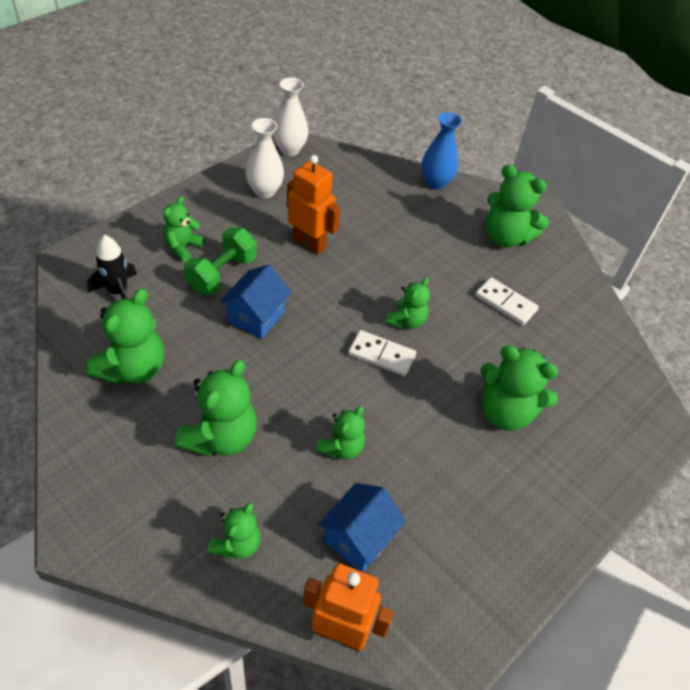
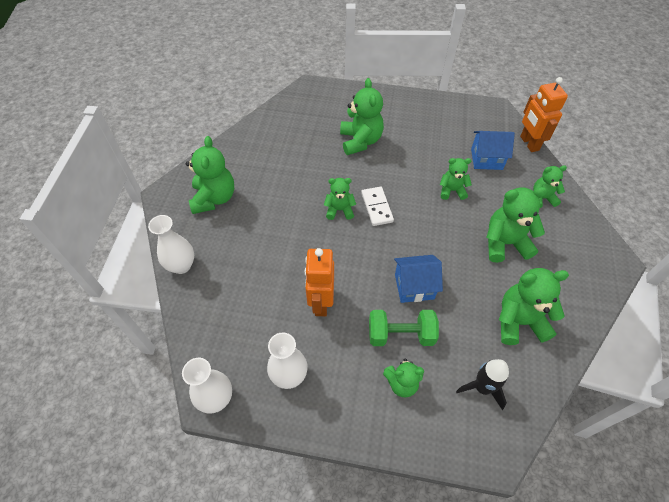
camera: 120 degrees left, 5 degrees up
blue vase [421,112,462,190] -> white vase [148,215,194,274]
white domino [475,277,539,325] -> none

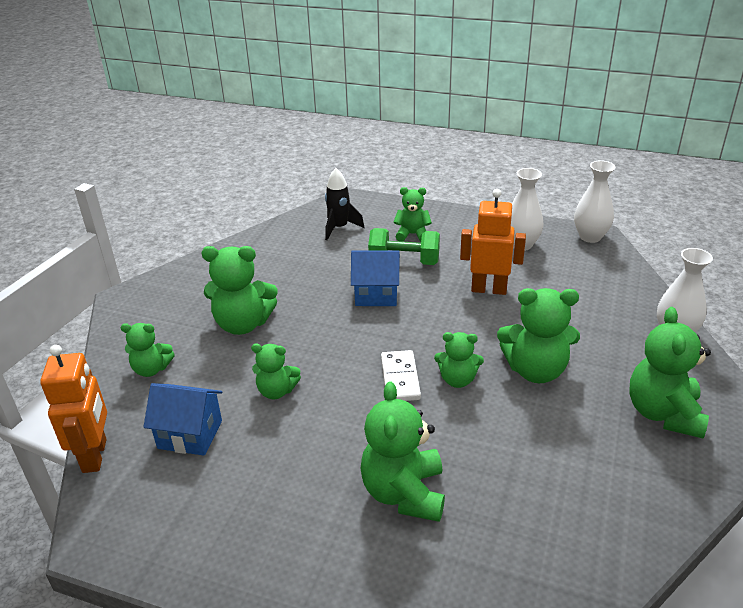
camera: 170 degrees left, 20 degrees down
orange robot [305,248,334,316] -> orange robot turned 90 degrees counterclockwise [460,189,526,295]
green teddy bear [499,268,569,345] -> green teddy bear moved to [497,288,580,383]

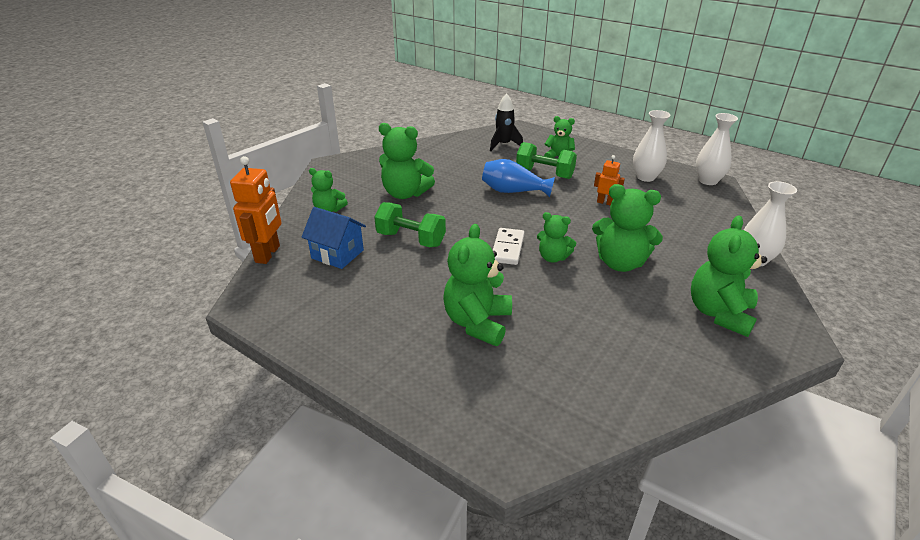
camera: 15 degrees right, 0 degrees up
green teddy bear [251,344,301,399] -> green dumbbell [374,202,446,247]
blue house [351,250,400,306] -> blue vase [482,159,555,197]
orange robot [460,189,526,295] -> orange robot [594,155,625,205], size x0.56

